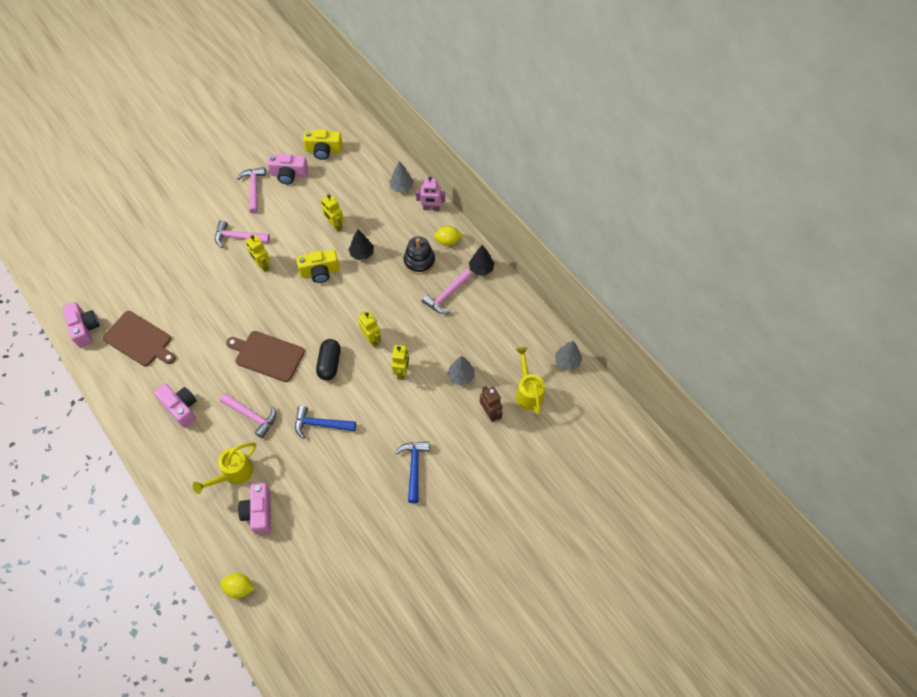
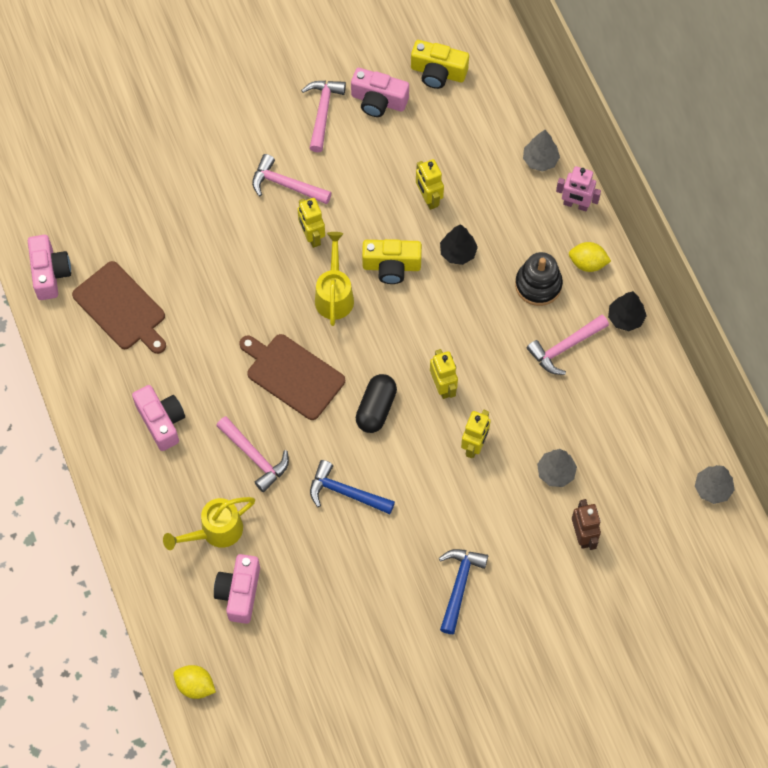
camera: 15 degrees right, 5 degrees up
yellow watering can [516,347,545,415] -> yellow watering can moved to [315,232,354,326]

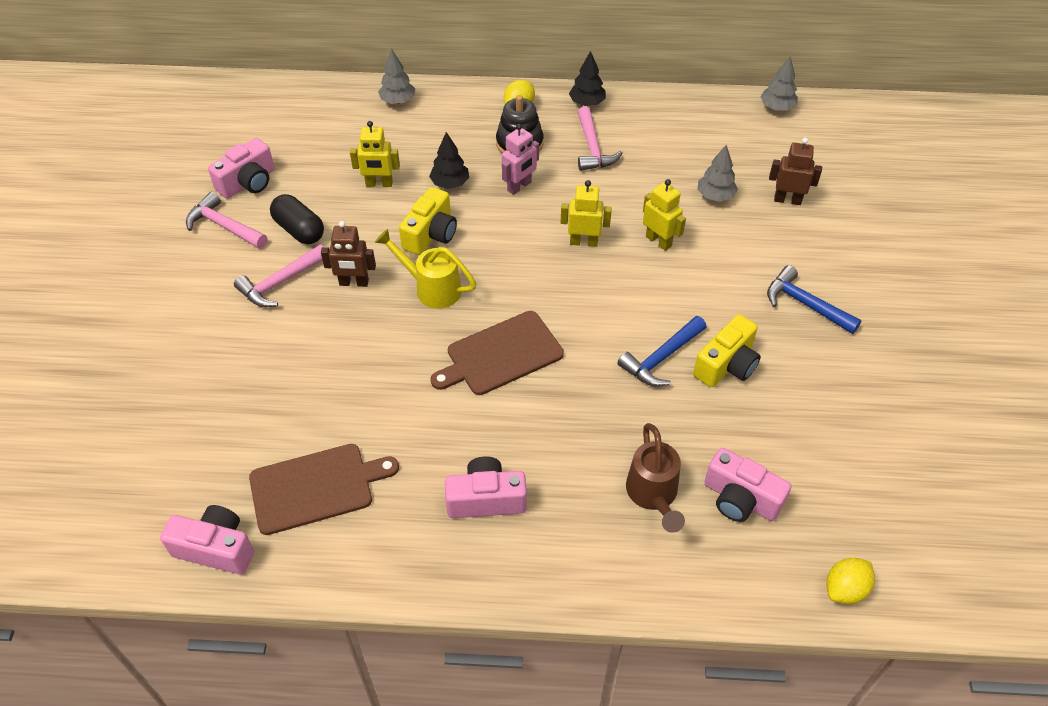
camera: 65 degrees left, 15 degrees down
yellow watering can [163,497,255,550] -> brown watering can [626,423,685,533]
pink hammer [216,416,289,492] -> none
yellow robot [297,198,325,248] -> brown robot [321,221,376,287]
black capsule [356,374,397,433] -> black capsule moved to [270,194,324,244]
yellow camera [411,40,469,89] -> yellow camera moved to [693,314,761,387]
pink robot [556,166,601,211] -> pink robot moved to [502,124,539,195]

